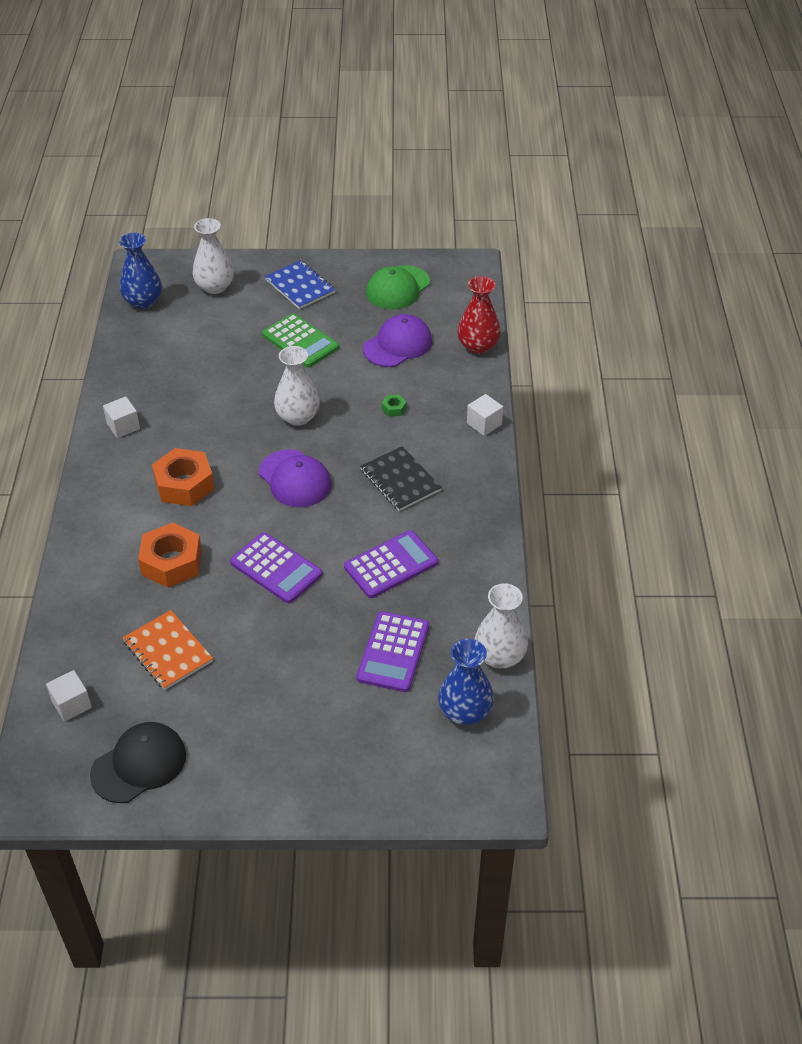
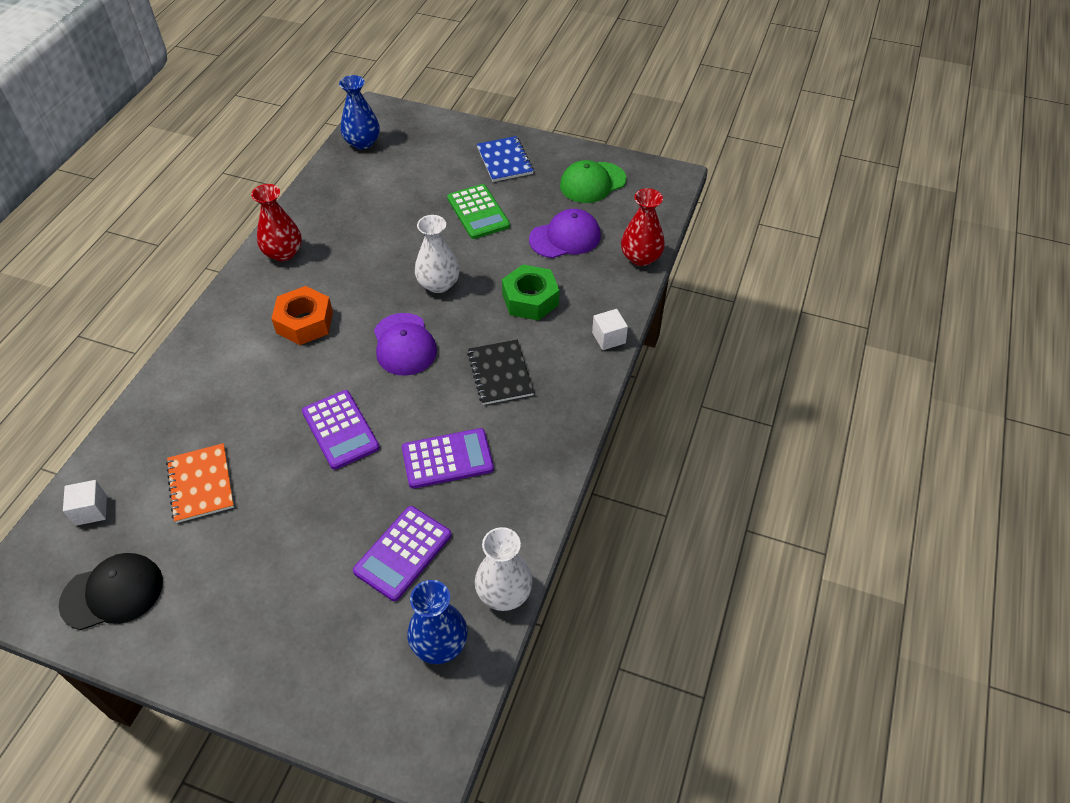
camera: 20 degrees right, 5 degrees up
white cube [103,397,140,438] -> red vase [251,184,302,261]
orange nut [138,523,202,588] -> none
white vase [192,218,234,294] -> none
green nut [382,395,407,417] -> green nut [502,265,559,321], size x2.36

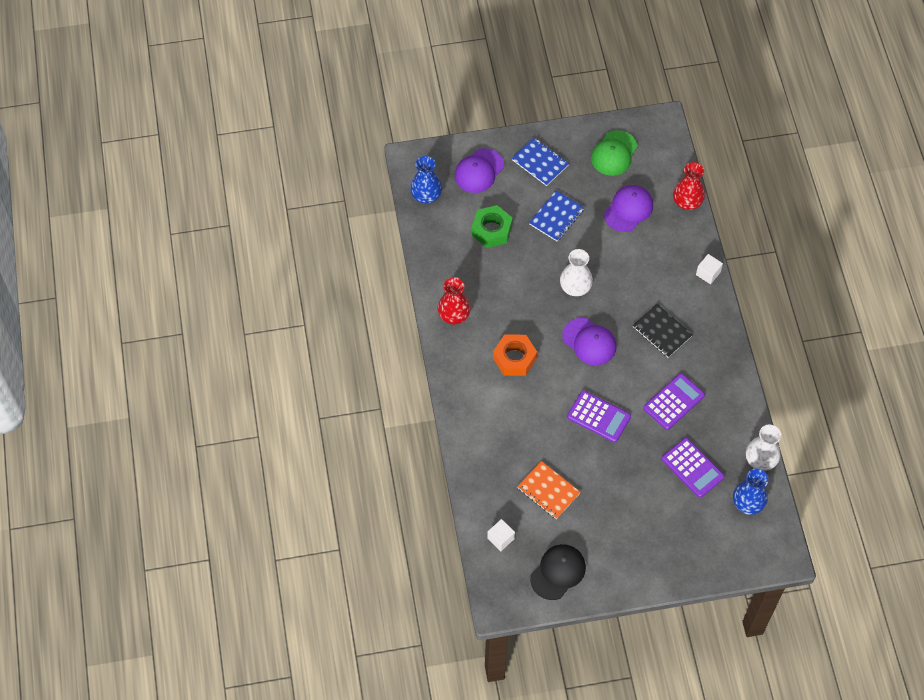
camera: 30 degrees left, 10 degrees up
purple calculator [353,506,451,601] -> purple calculator turned 45 degrees counterclockwise [662,438,725,498]
green calculator [447,184,510,239] -> blue notebook [529,190,584,241]
green nut [502,265,559,321] -> green nut moved to [472,205,512,248]
none -> purple cap [455,148,504,193]

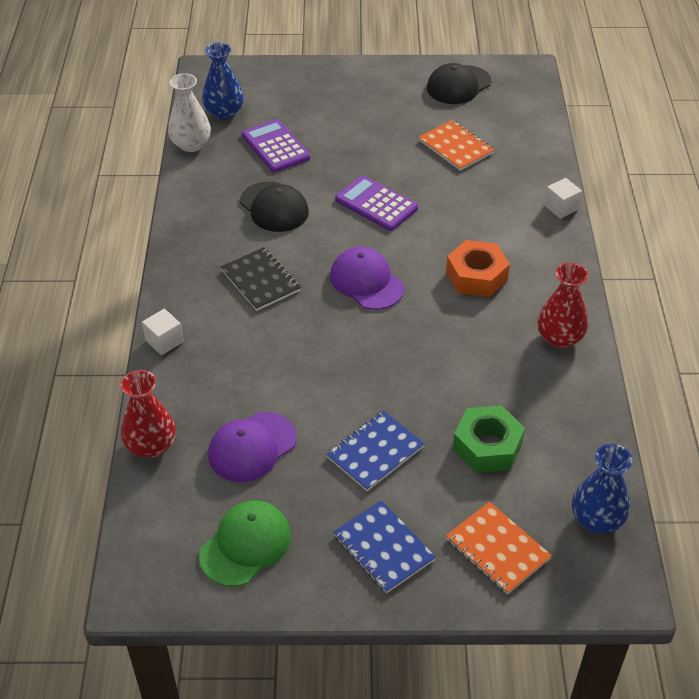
camera: 170 degrees left, 15 degrees down
purple cap [455,148,504,193] -> orange notebook [446,502,552,595]
white cube [487,519,515,551] -> white cube moved to [544,178,582,219]
white vase [560,249,593,296] -> none
purple calculator [643,373,705,430] -> black cap [240,181,309,232]

